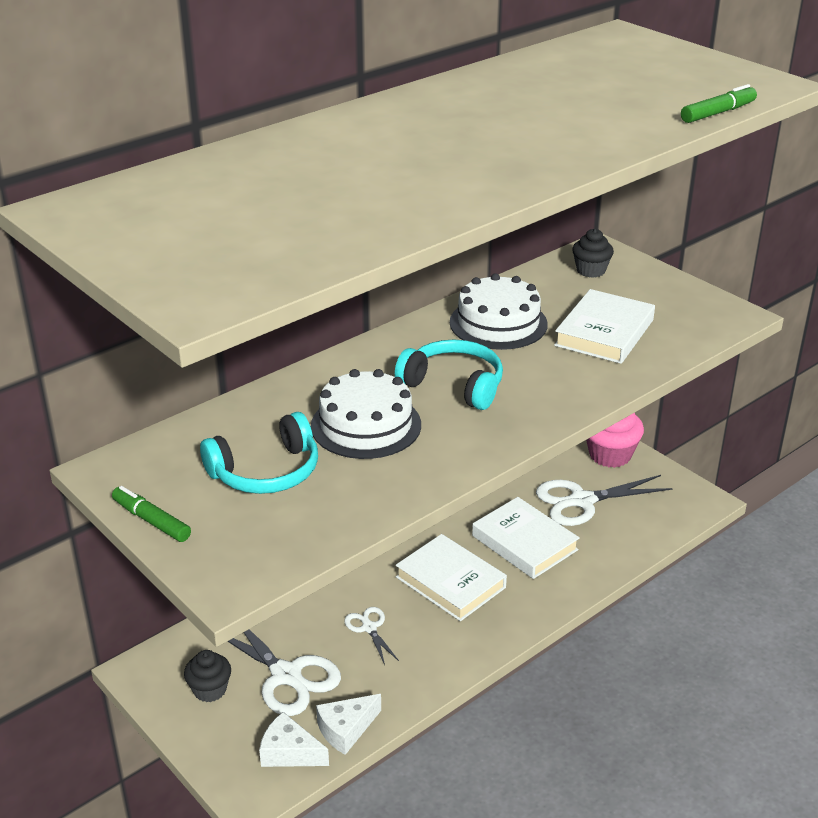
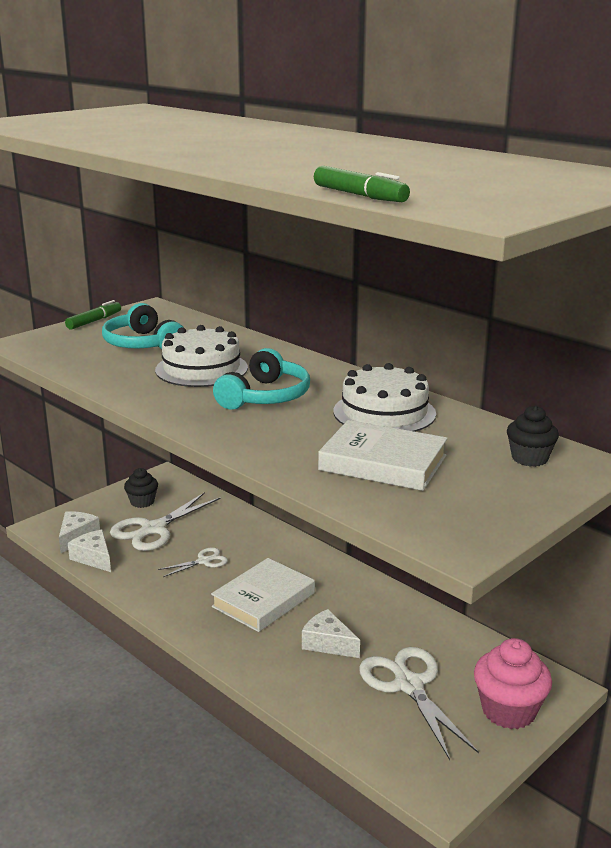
camera: 85 degrees right, 10 degrees down
white book [472,497,580,579] -> white cheese [302,609,360,658]

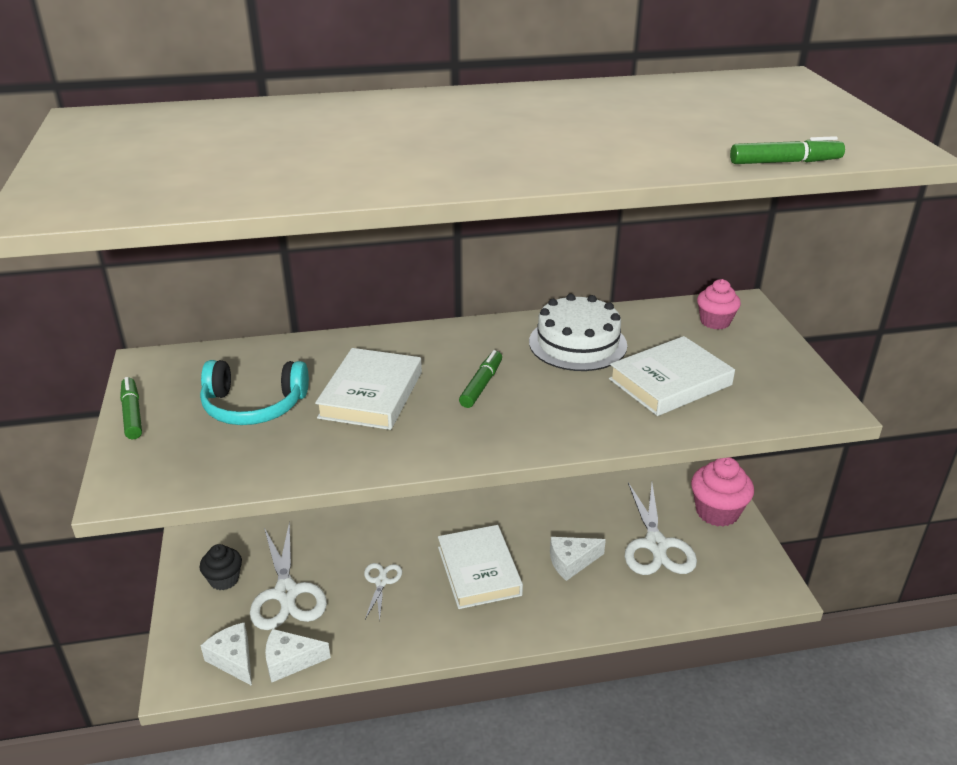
camera: 55 degrees left, 10 degrees up
white cake [155,325,248,387] -> white book [315,348,422,430]
turquoise headphones [213,348,310,410] -> green marker [459,350,502,408]
white scissors [359,647,479,760] -> white scissors turned 105 degrees counterclockwise [625,482,697,575]
black cupcake [507,406,559,467] -> pink cupcake [697,279,741,330]

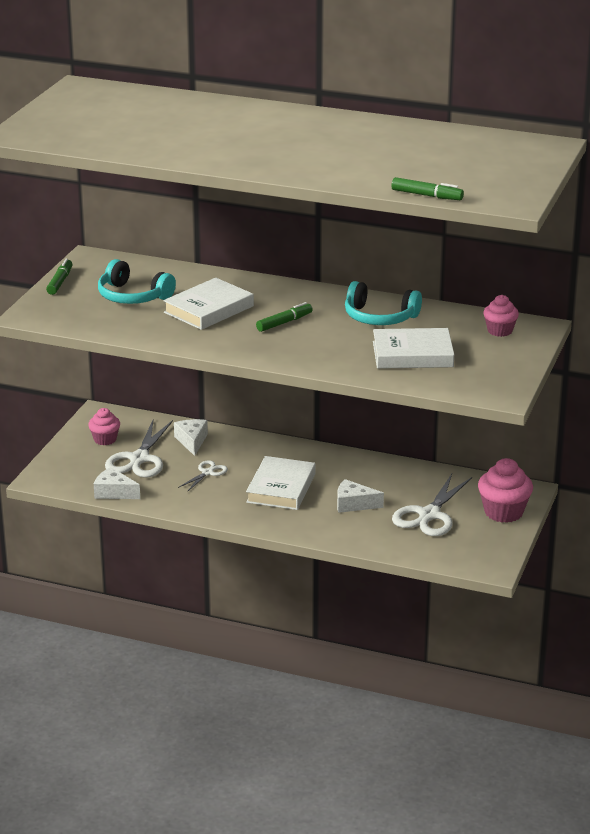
camera: 30 degrees right, 5 degrees down
black cupcake [200,544,242,590] -> pink cupcake [88,408,120,445]
white cheese [201,622,252,686] -> white cheese moved to [174,419,208,456]
white cake [529,294,627,371] -> turquoise headphones [345,281,422,325]

